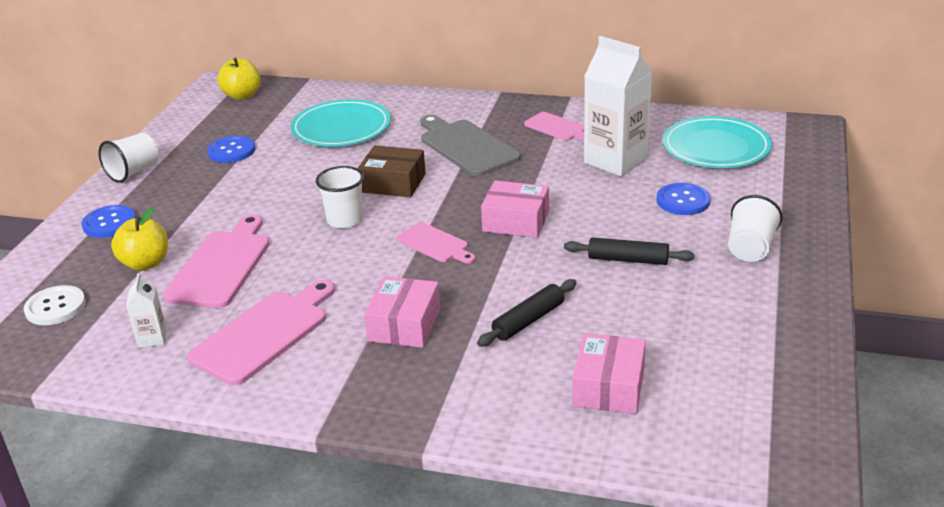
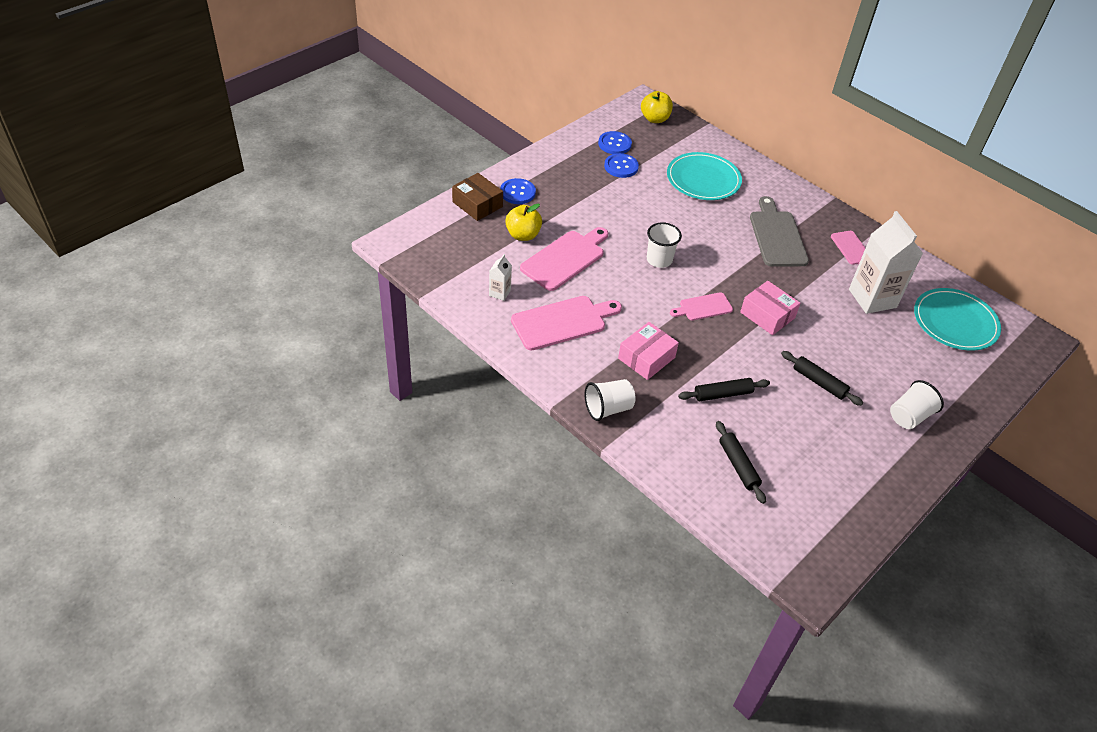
camera: 25 degrees right, 15 degrees up
white button [24,285,86,325] -> none
white cup [99,133,159,183] -> white cup moved to [585,379,636,421]
brown box [358,145,426,197] -> brown box moved to [452,173,503,221]
pink cutting board [396,222,475,263] -> pink cutting board turned 90 degrees clockwise [670,292,733,321]
pink box [572,333,646,414] -> black rolling pin [716,421,766,504]
blue button [657,183,711,215] -> blue button moved to [598,131,632,154]

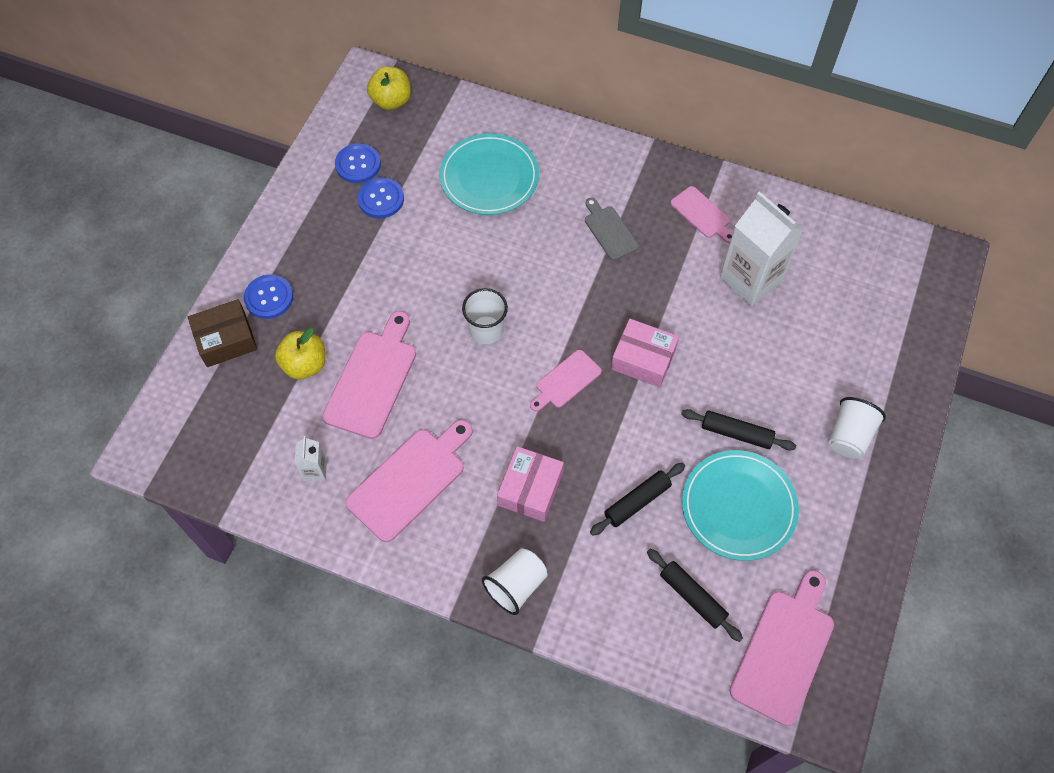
camera: 20 degrees left, 15 degrees up
brown box [452,173,503,221] -> brown box turned 45 degrees counterclockwise [188,299,258,367]
grey cutting board [750,196,809,267] -> grey cutting board [585,198,639,261], size x0.58
turquoise plate [914,288,1001,350] -> turquoise plate moved to [682,450,799,561]
none -> pink cutting board [729,570,834,726]

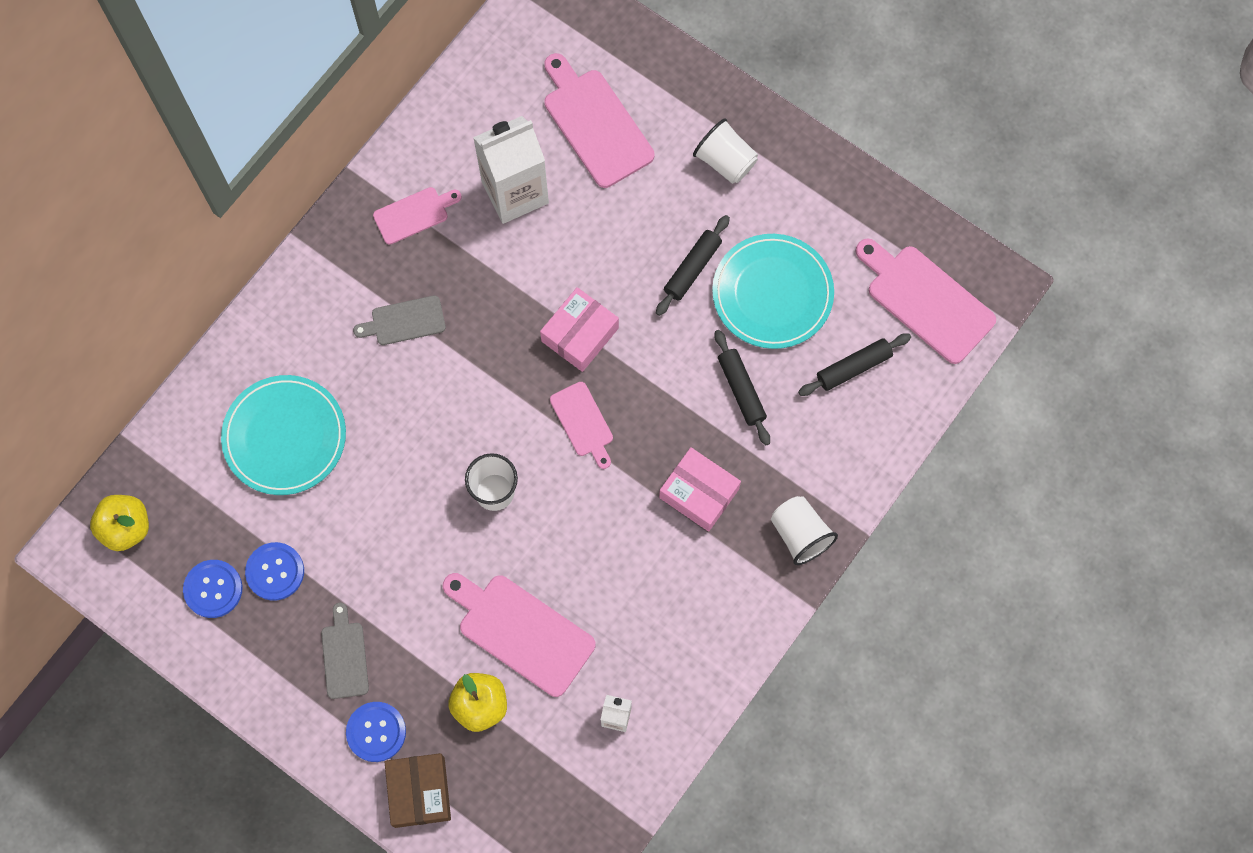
camera: 75 degrees left, 10 degrees up
pink cutting board [345,420,473,542] -> pink cutting board moved to [544,53,654,188]
none -> grey cutting board [321,603,369,699]

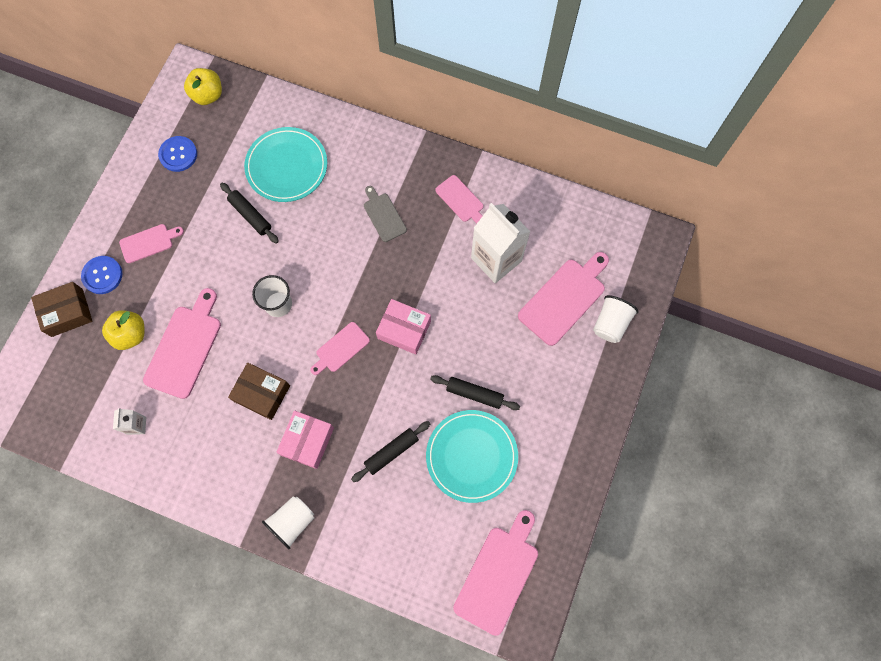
camera: 75 degrees right, 0 degrees up
blue button [245,542,304,601] -> none
grey cutting board [321,603,369,699] -> pink cutting board [119,224,184,263]
white cup [693,118,758,184] -> white cup moved to [593,295,639,343]
black rolling pin [798,333,911,396] -> black rolling pin moved to [220,183,279,244]
none -> brown box [228,363,290,420]

